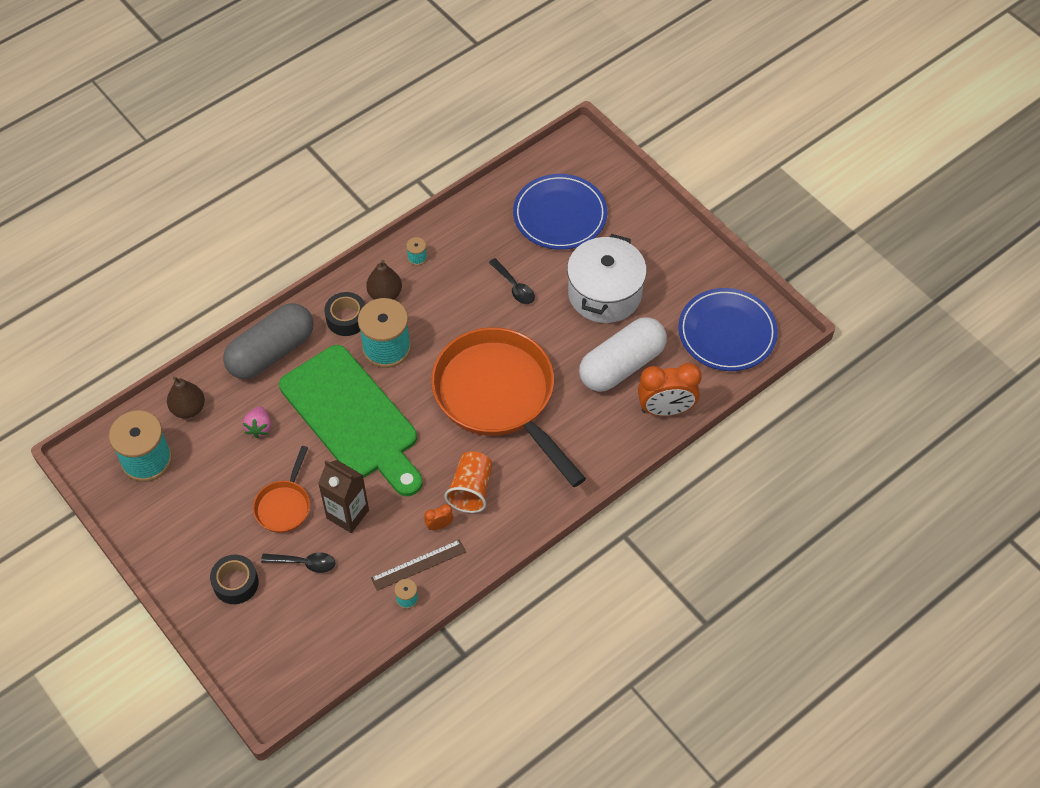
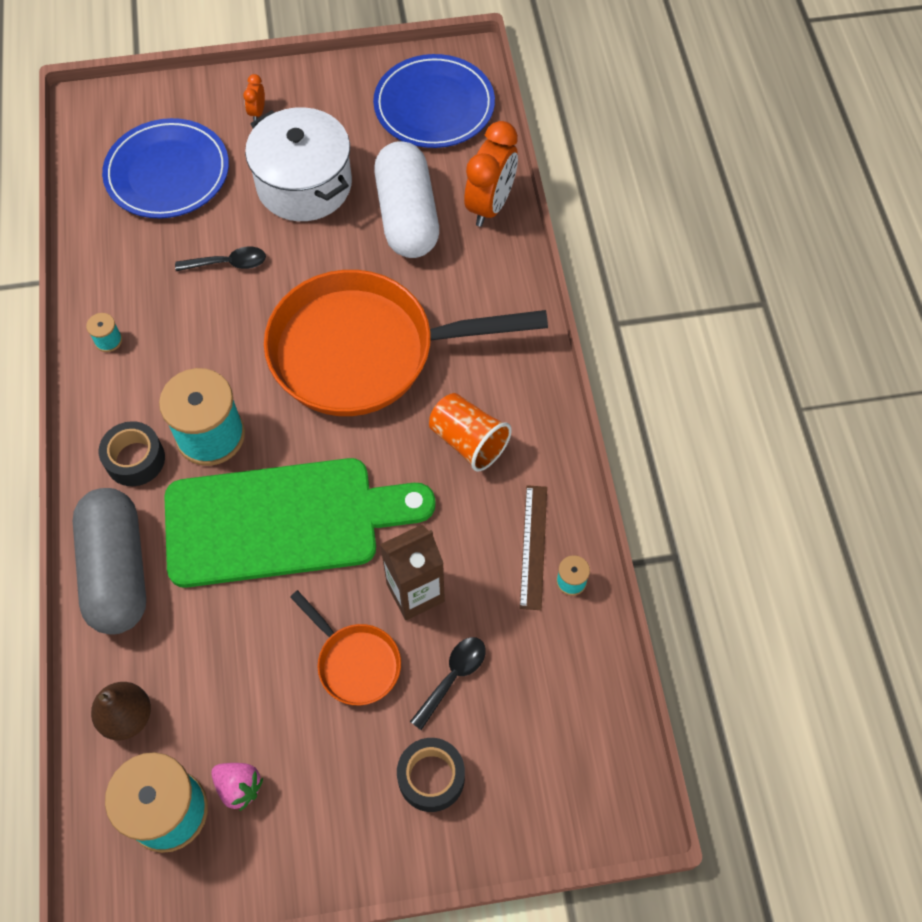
camera: 60 degrees left, 5 degrees up
pink strawberry [242,406,271,438] -> pink strawberry moved to [211,763,263,811]
brown pear [366,260,402,300] -> none
orange clock [424,504,453,530] -> orange clock moved to [243,74,265,121]

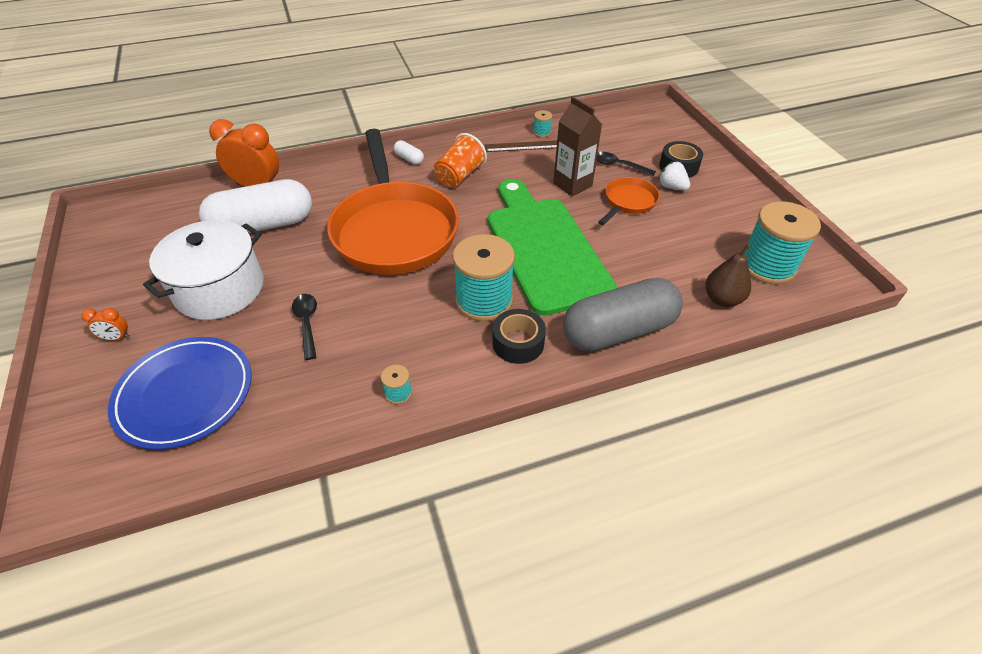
camera: 100 degrees left, 15 degrees down
pink strawberry [211,763,263,811] -> none
blue plate [373,54,495,148] -> none
none -> white capsule [394,140,424,165]
none -> white strawberry [658,161,690,190]

